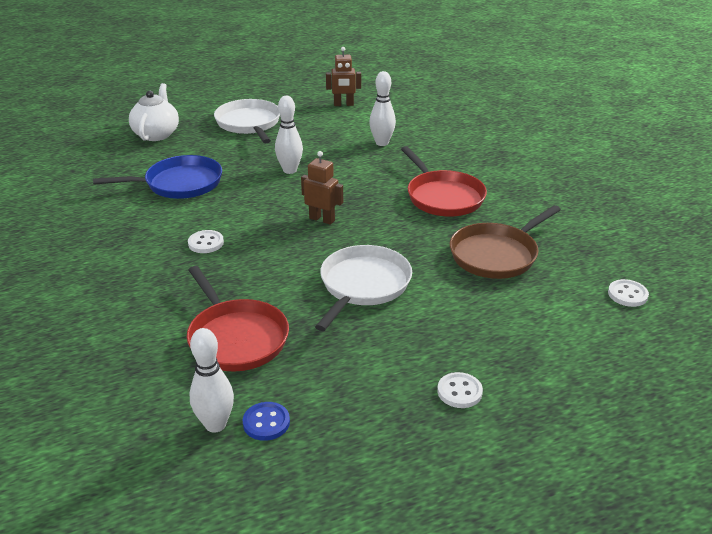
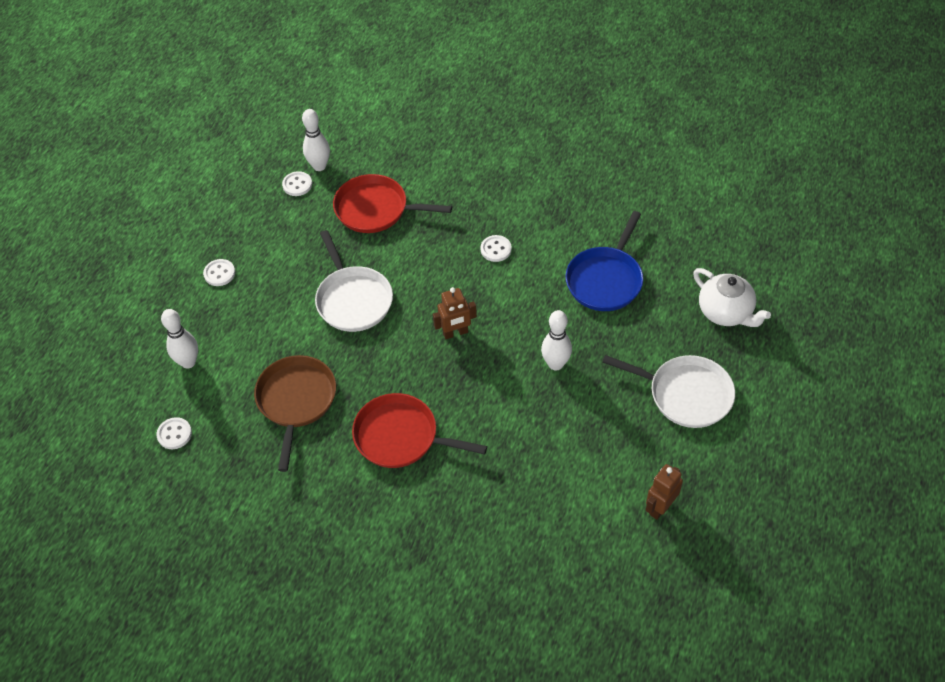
camera: 135 degrees right, 20 degrees up
blue button [243,402,290,441] -> white button [282,171,312,196]
white bowling pin [369,71,396,146] -> white bowling pin moved to [161,309,198,369]

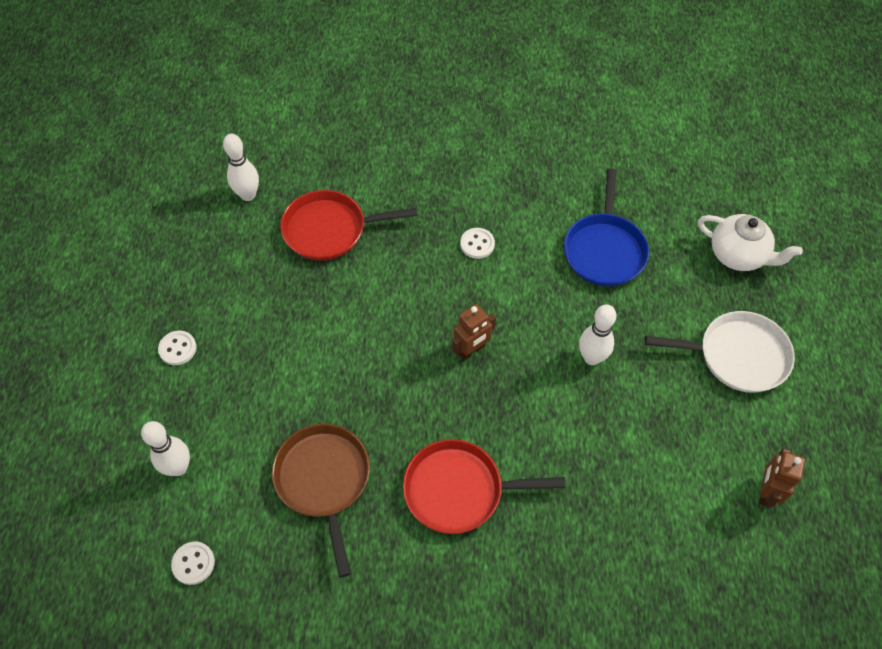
camera: 20 degrees left, 5 degrees up
white button [282,171,312,196] -> none
white pan [315,230,393,332] -> none

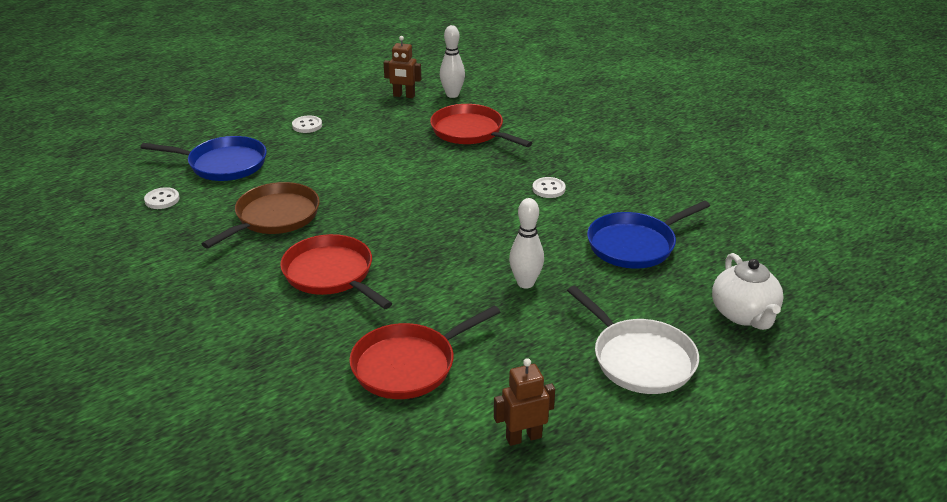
camera: 50 degrees right, 25 degrees down
white bowling pin [141,421,190,476] -> blue pan [141,136,267,181]
brown robot [452,304,496,361] -> brown robot moved to [384,36,421,98]
none -> red pan [349,306,500,399]

